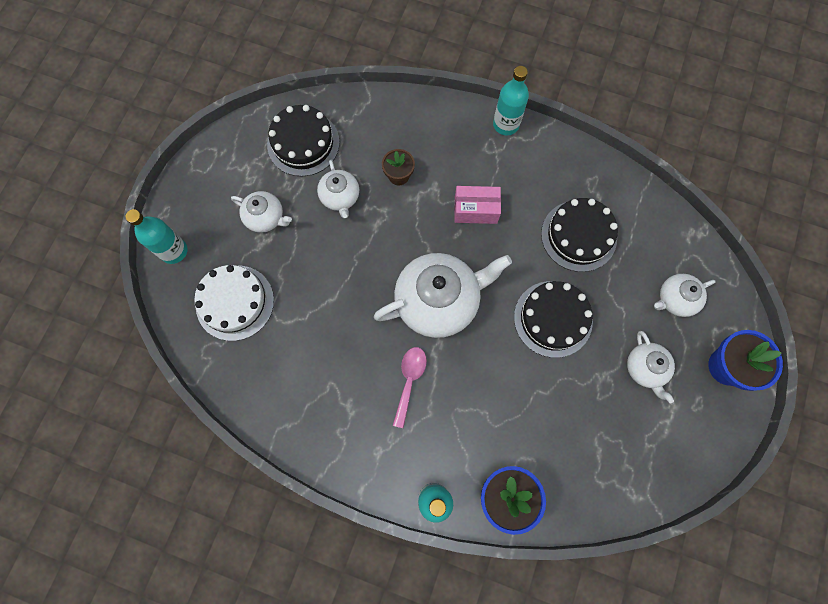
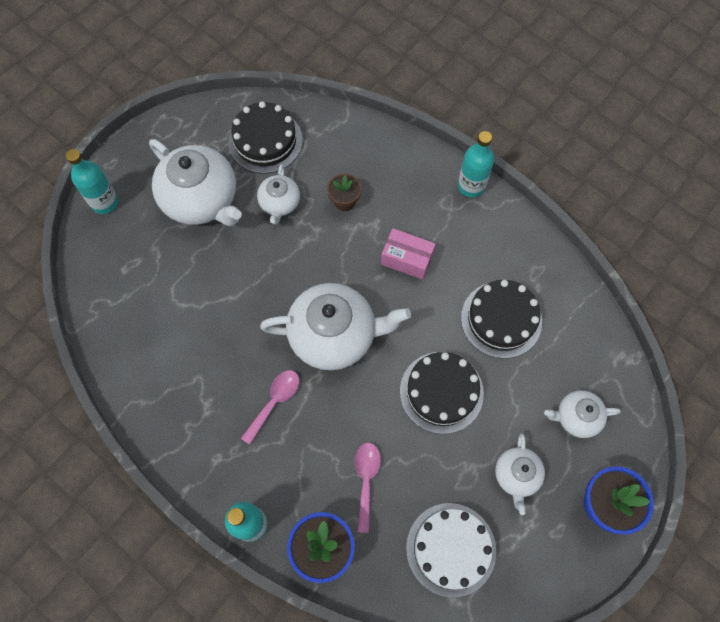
camera: 20 degrees right, 5 degrees down
white cake [194,265,274,341] -> white cake moved to [406,503,496,597]
white teapot [231,191,292,233] -> white teapot [149,139,242,226], size x1.91
none -> pink spoon [354,443,381,533]

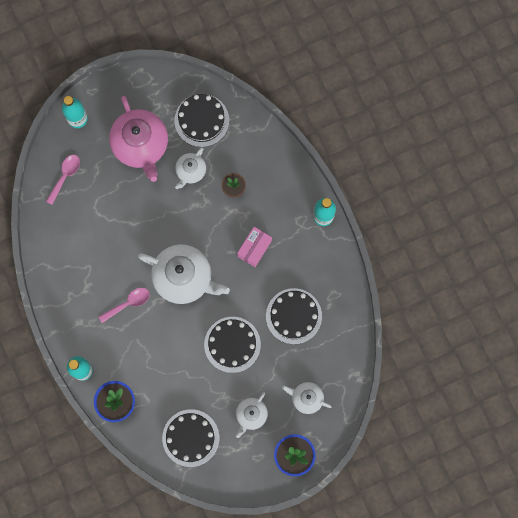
camera: 25 degrees right, 10 degrees up
white teapot [149,139,242,226] -> pink teapot [109,96,168,182]
pink spoon [354,443,381,533] -> pink spoon moved to [46,155,80,205]
pink box [381,228,436,280] -> pink box turned 75 degrees clockwise [237,227,272,267]
white cake [406,503,496,597] -> black cake [162,409,219,467]

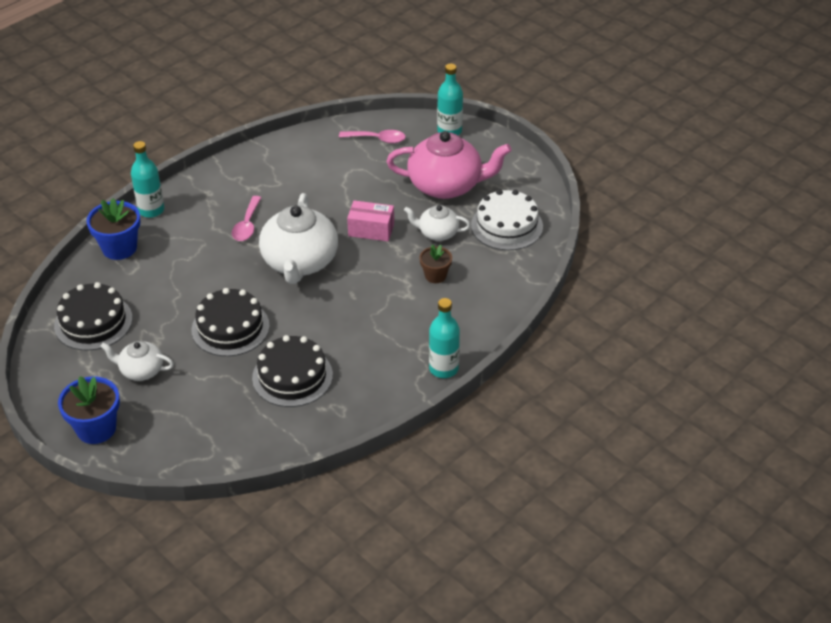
camera: 70 degrees right, 35 degrees down
pink spoon [99,288,150,323] -> pink spoon turned 60 degrees clockwise [232,196,262,241]
pink teapot [109,96,168,182] -> pink teapot turned 135 degrees counterclockwise [386,131,512,199]
black cake [174,94,229,147] -> white cake [471,189,543,250]
pink box [237,227,272,267] -> pink box moved to [347,201,394,241]
white teapot [282,382,331,414] -> none

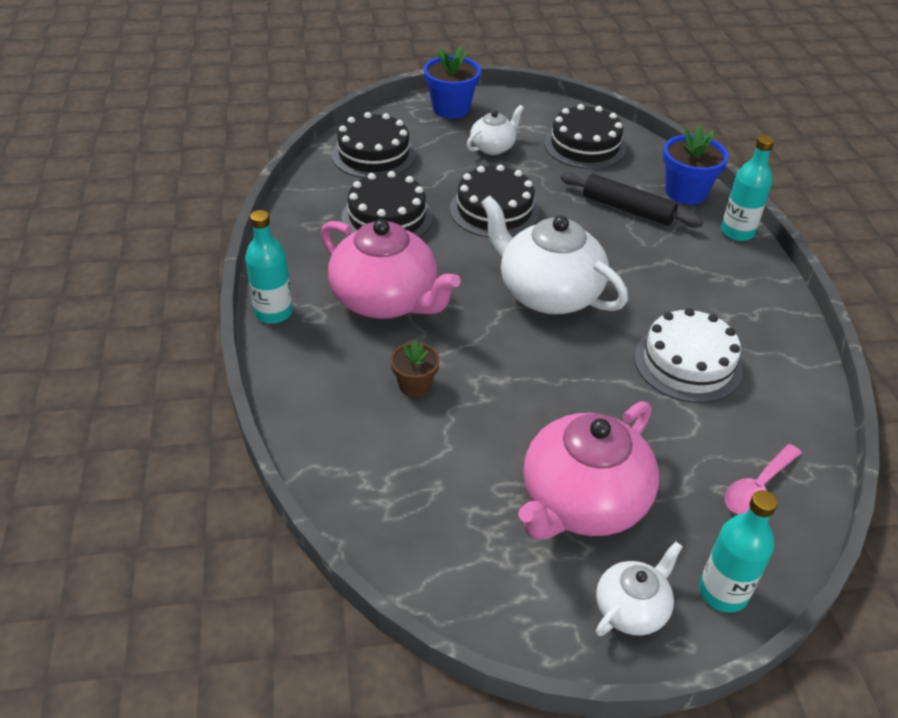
camera: 125 degrees right, 0 degrees up
pink spoon [232,196,262,241] -> none
pink box [347,201,394,241] -> none
white teapot [404,205,471,241] -> white teapot moved to [596,542,683,636]
white cake [471,189,543,250] -> white cake moved to [634,308,743,403]
none -> pink teapot [321,219,461,319]
none -> black cake [332,112,416,178]
none -> black rolling pin [560,172,703,228]

